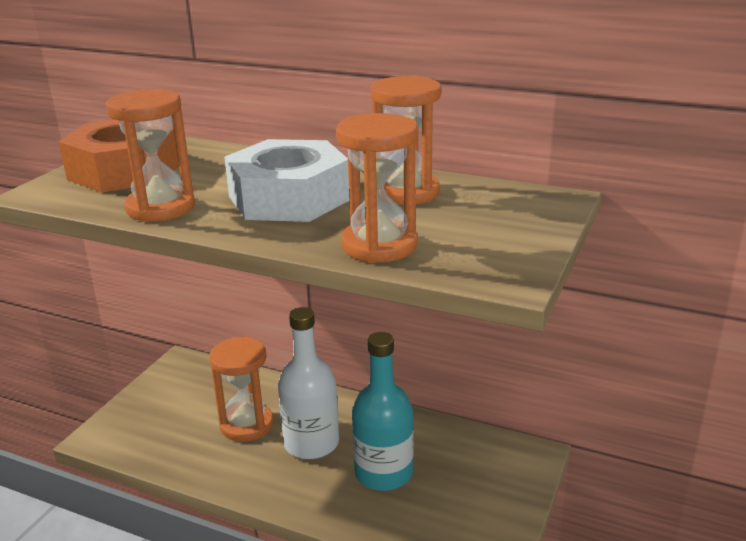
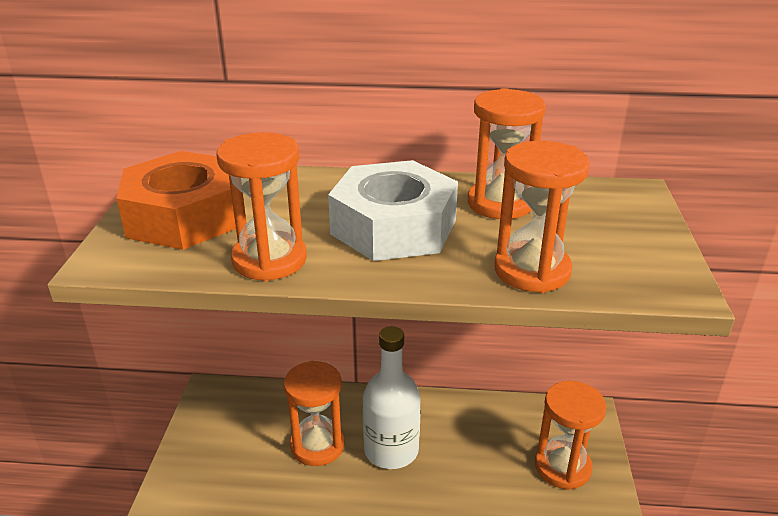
camera: 20 degrees left, 5 degrees up
turquoise bottle [352,332,414,491] -> none
none -> orange hourglass [535,381,606,490]

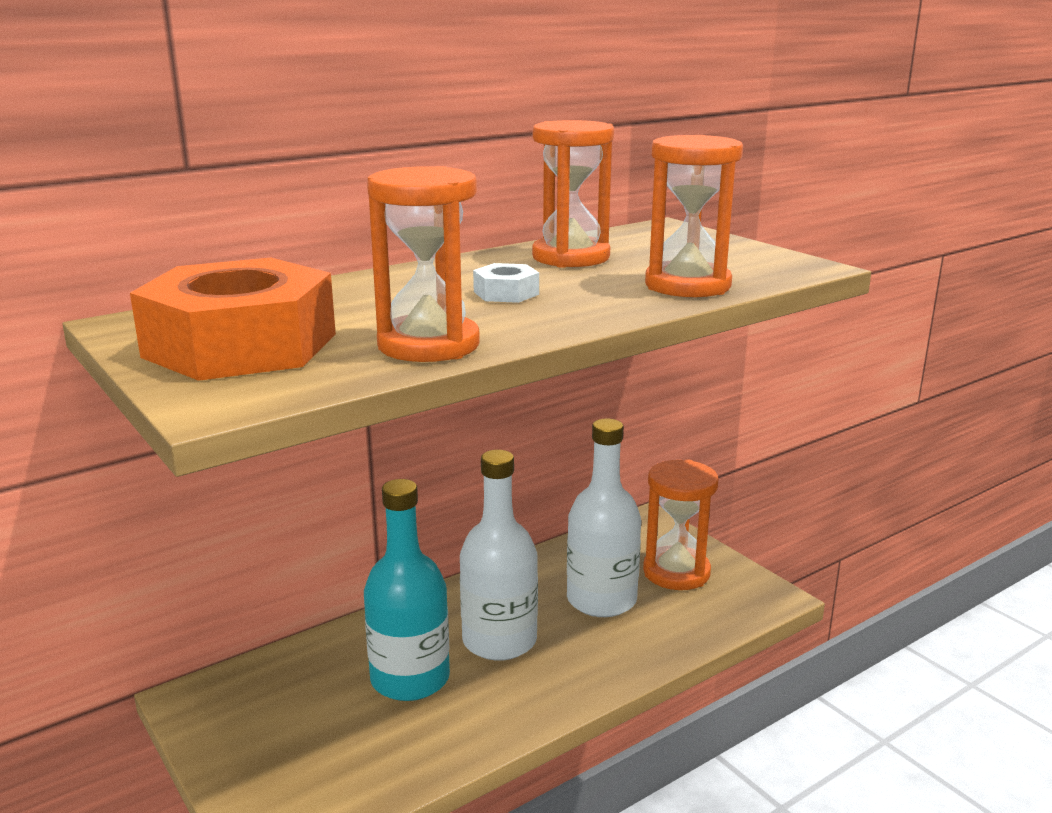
camera: 40 degrees left, 10 degrees down
orange hourglass [283,361,345,466] -> turquoise bottle [364,479,450,701]
white nut [328,160,458,261] -> white nut [473,263,539,303], size x0.41
none -> white bottle [567,419,641,617]

